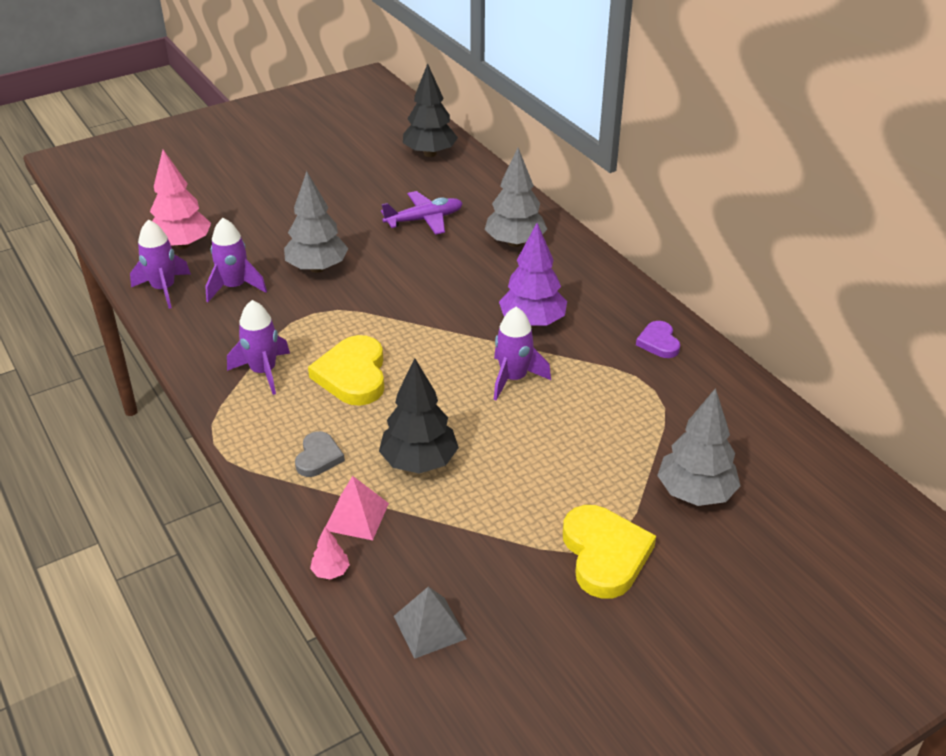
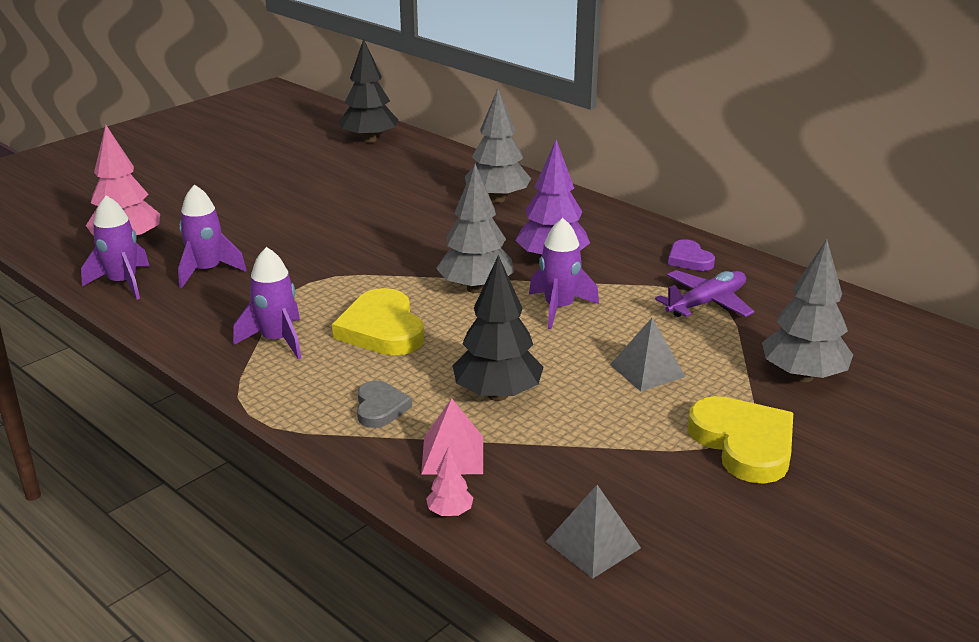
camera: 15 degrees left, 10 degrees down
grey tree [284,171,348,273] -> grey tree moved to [436,164,514,293]
purple plane [381,191,463,235] -> purple plane moved to [655,270,755,317]
none -> grey pyramid [610,318,686,391]

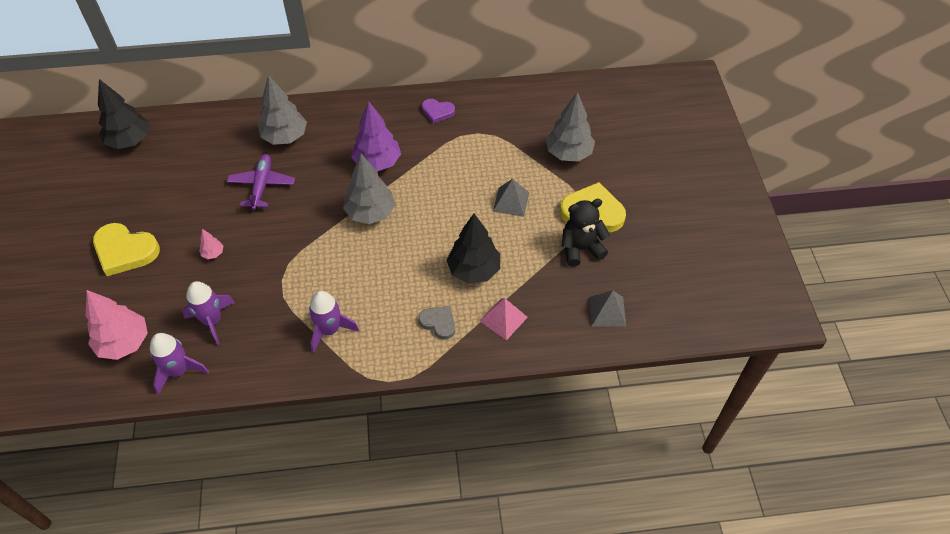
camera: 50 degrees left, 25 degrees up
yellow heart [332,288,424,356] -> yellow heart moved to [93,223,160,276]
pink tree [426,447,473,516] -> pink tree moved to [199,229,223,259]
purple rocket [529,218,599,329] -> none
purple plane [655,270,755,317] -> purple plane moved to [227,154,295,210]
none -> black teddy bear [562,199,610,267]

